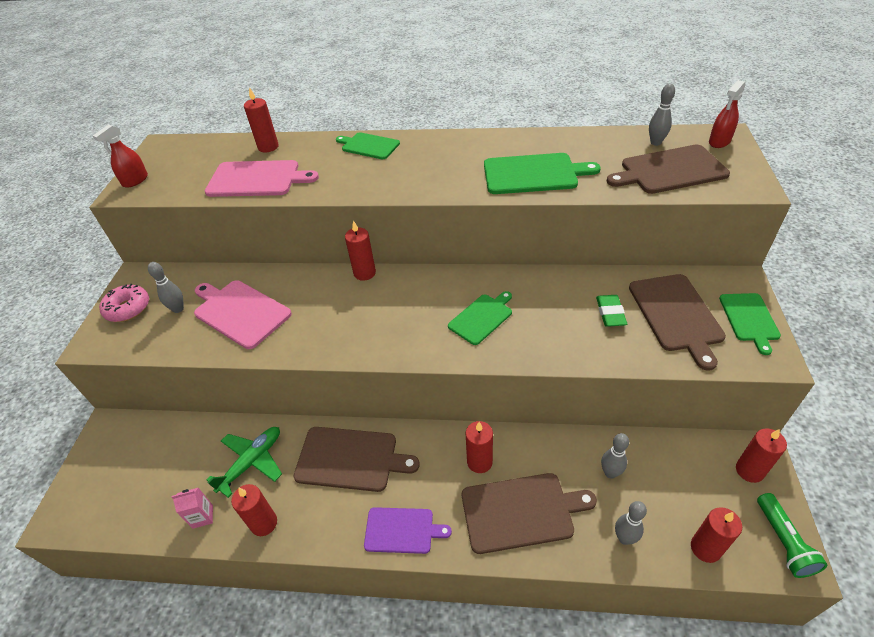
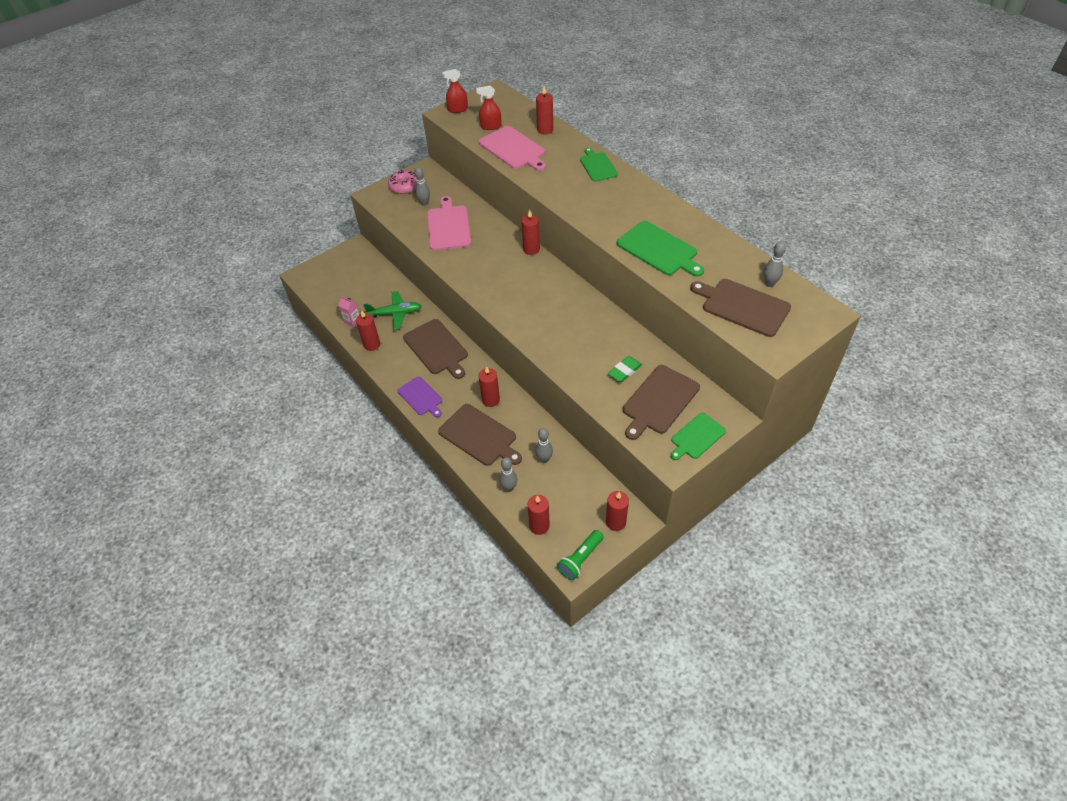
camera: 45 degrees right, 5 degrees up
green cutting board [448,291,512,345] -> none
red spray bottle [709,80,745,148] -> red spray bottle moved to [476,86,501,130]

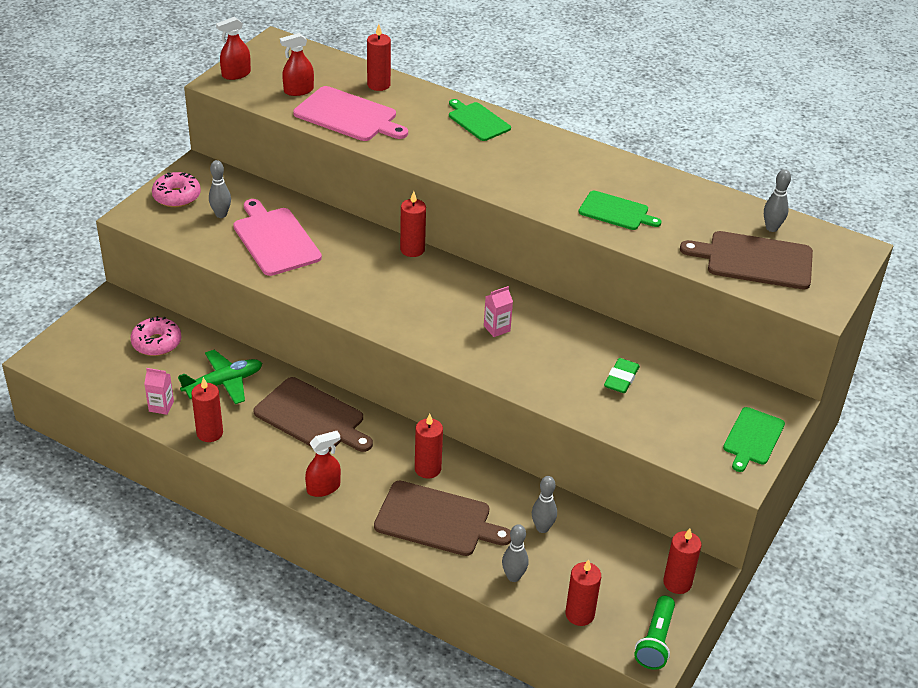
camera: 25 degrees left, 10 degrees down
purple cutting board [397,376,442,417] -> red spray bottle [305,431,341,497]
green cutting board [617,221,704,277] -> green cutting board [578,191,662,230], size x0.64
brown cutting board [622,365,700,440] -> none
none -> pink donut [130,316,181,356]
none -> pink carton [484,286,513,337]

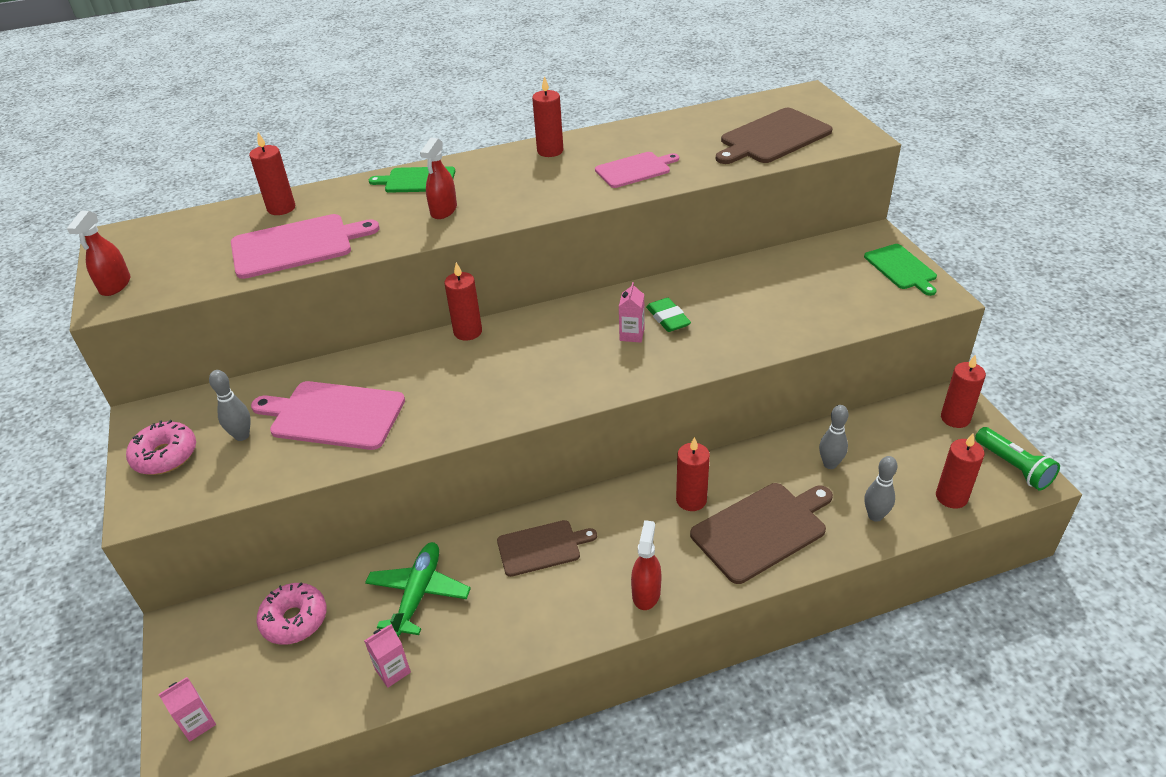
camera: 45 degrees left, 0 degrees up
red candle [191,377,223,442] -> red candle moved to [532,76,563,157]
brown cutting board [253,377,373,452] -> brown cutting board [497,520,597,577], size x0.64
red spray bottle [280,33,314,96] -> red spray bottle moved to [420,138,457,219]
green cutting board [578,191,662,230] -> pink cutting board [595,152,679,188]
green eraser [604,358,640,393] -> green eraser moved to [646,298,691,332]
grey bowling pin [764,169,791,232] -> none
none -> pink carton [158,677,216,742]

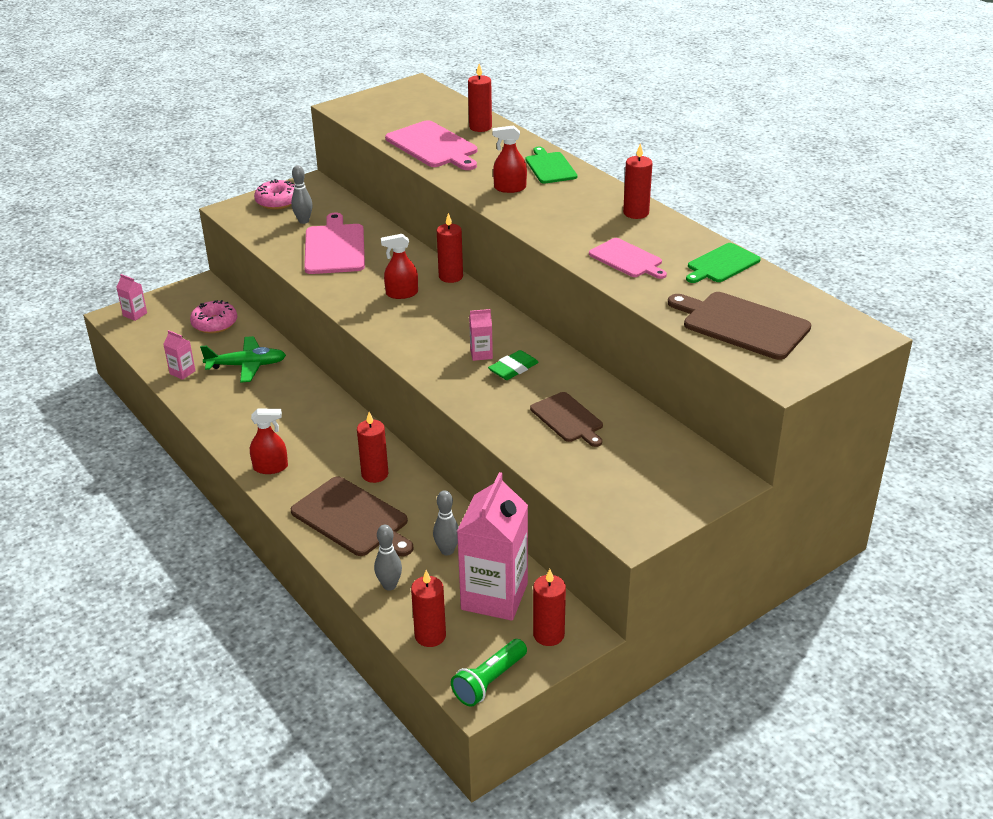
camera: 70 degrees right, 5 degrees down
red spray bottle [67,211,130,296] -> red spray bottle moved to [381,234,418,299]
brown cutting board [497,520,597,577] -> brown cutting board moved to [530,392,603,447]
green cutting board [864,244,937,296] -> green cutting board moved to [686,243,761,283]
none -> pink carton [457,472,528,621]

